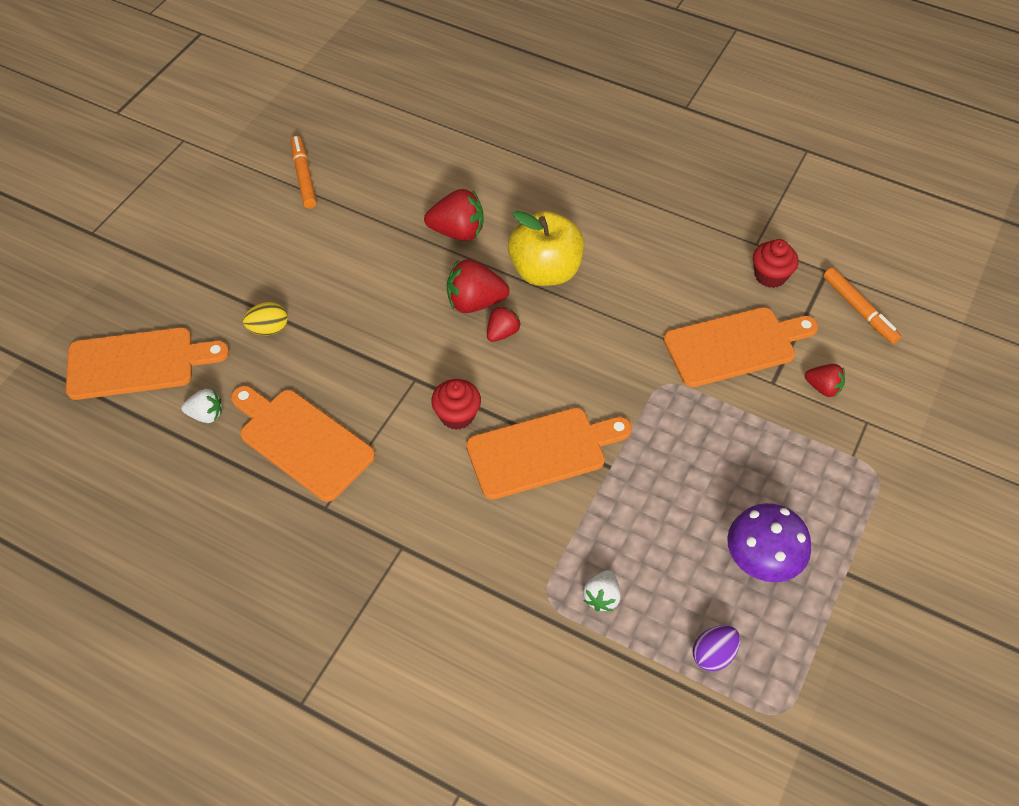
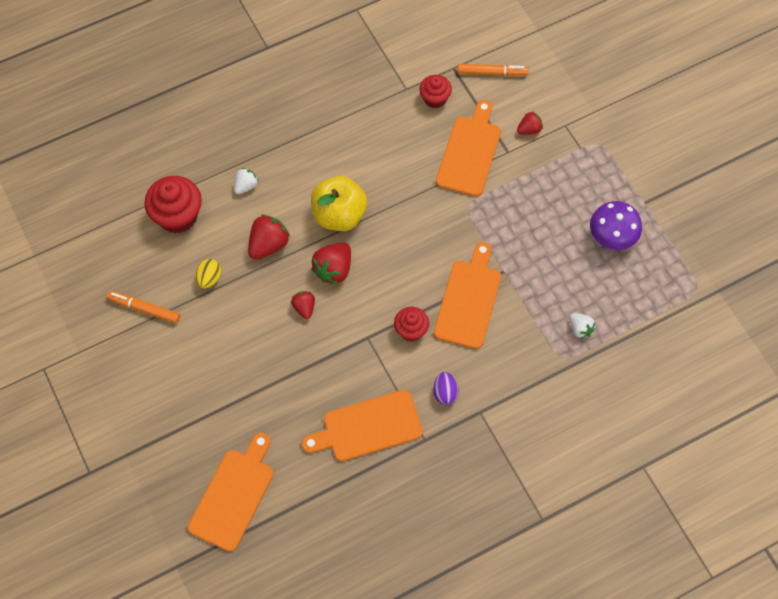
camera: 55 degrees left, 10 degrees up
white strawberry [181,389,222,423] -> white strawberry moved to [234,168,258,194]
yellow egg [243,302,288,335] -> yellow egg moved to [196,259,221,289]
red strawberry [487,305,521,342] -> red strawberry moved to [291,291,315,319]
purple egg [693,625,740,672] -> purple egg moved to [433,372,459,405]
none -> red cupcake [144,176,202,233]

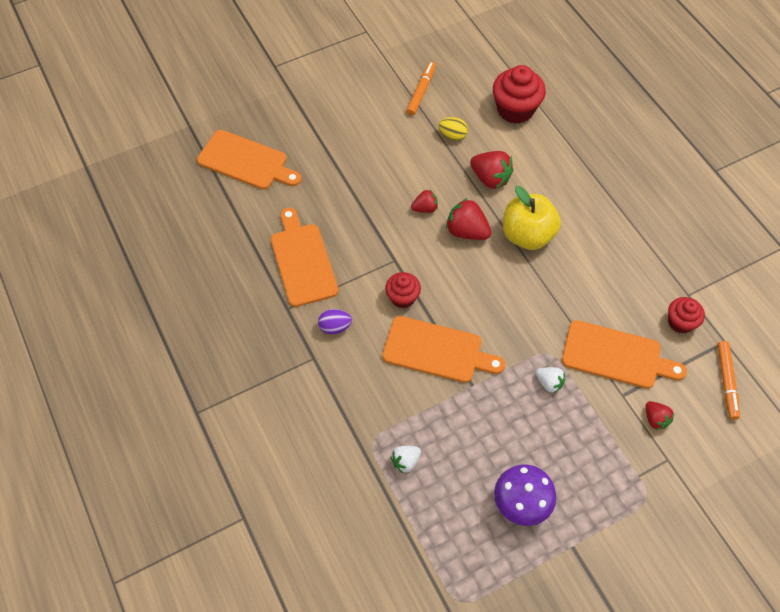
camera: 90 degrees right, 5 degrees down
white strawberry [234,168,258,194] -> white strawberry moved to [536,367,565,393]

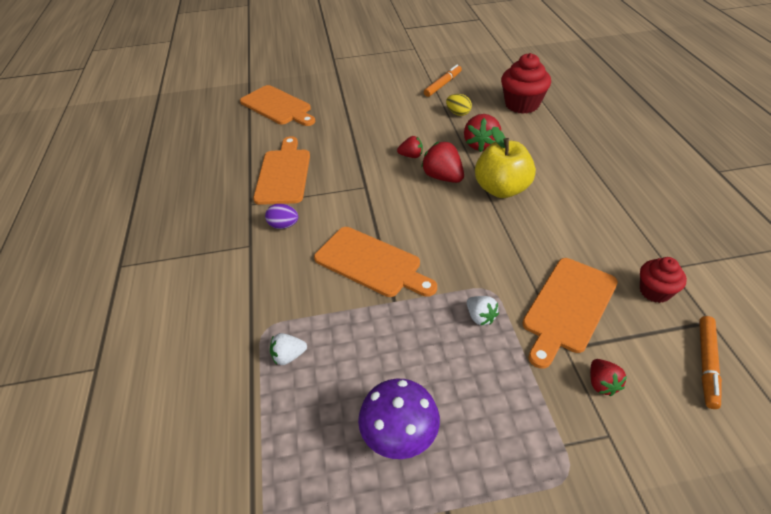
camera: 20 degrees right, 15 degrees down
red cupcake [385,272,421,308] -> none
red strawberry [470,151,513,189] -> red strawberry turned 45 degrees clockwise [464,114,501,152]
orange cutting board [562,320,687,389] -> orange cutting board turned 90 degrees clockwise [522,258,618,369]

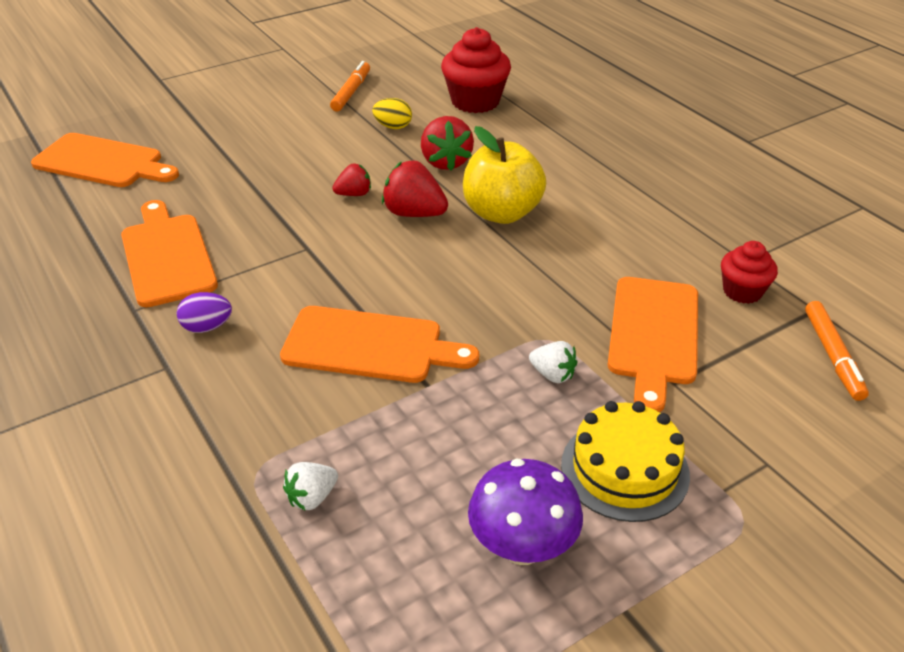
camera: 25 degrees left, 5 degrees down
red strawberry [590,359,627,396] -> none
none -> yellow cake [561,401,690,522]

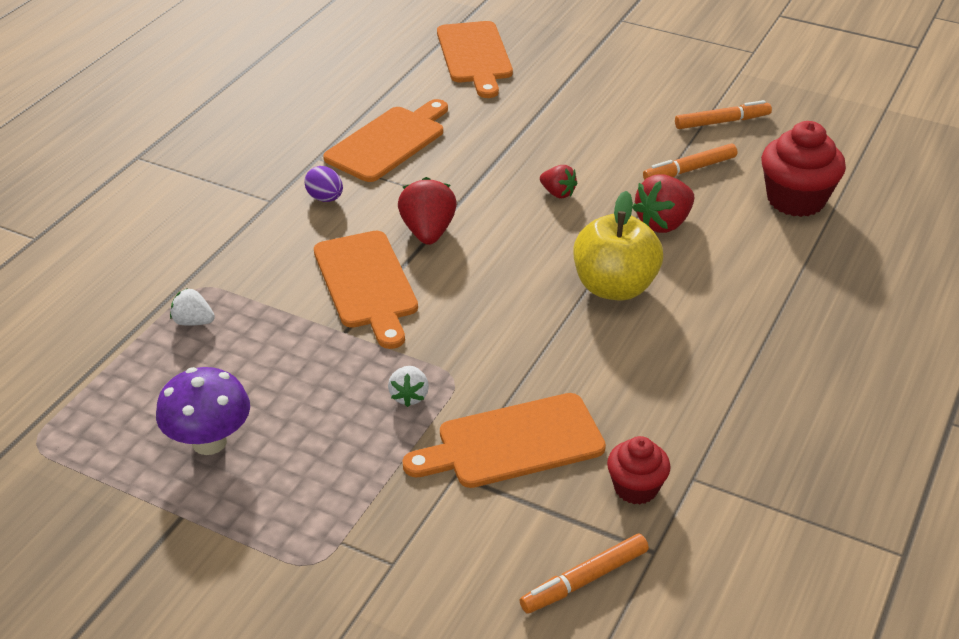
camera: 60 degrees right, 0 degrees up
yellow egg [372,98,412,129] -> orange marker [643,144,737,180]
red strawberry [382,160,448,217] -> red strawberry moved to [398,177,457,245]
yellow cake [561,401,690,522] -> none

